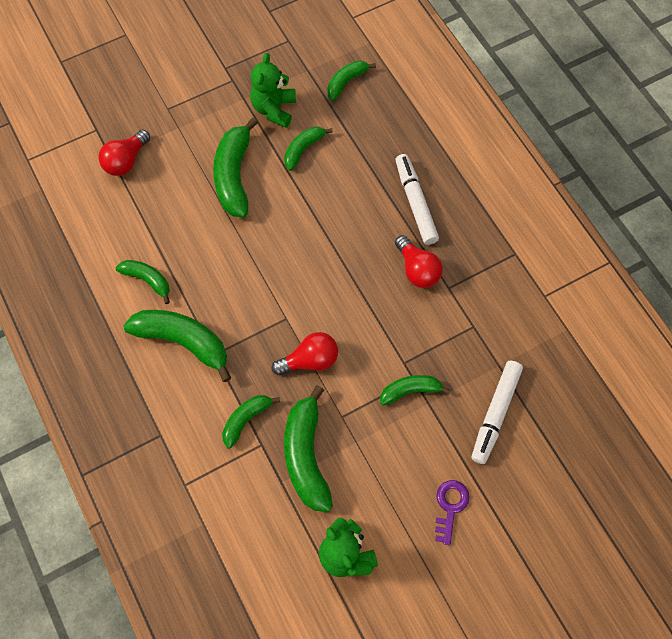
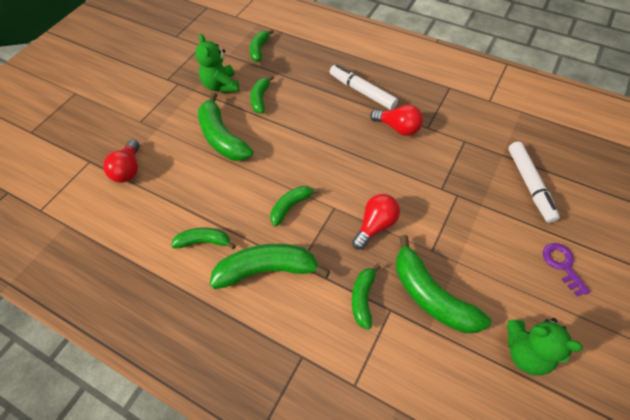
camera: 30 degrees left, 10 degrees down
green banana [380,375,450,406] -> green banana moved to [270,186,320,226]

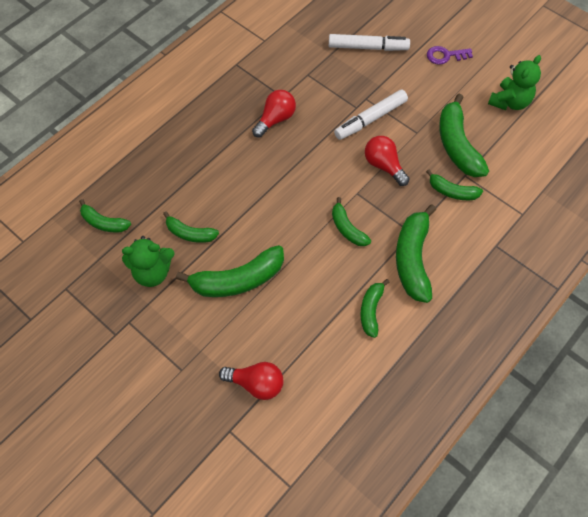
camera: 80 degrees left, 5 degrees up
white marker [330,64,398,110] -> white marker moved to [334,89,408,140]
green banana [396,235,491,333] -> green banana turned 105 degrees clockwise [439,94,489,177]

